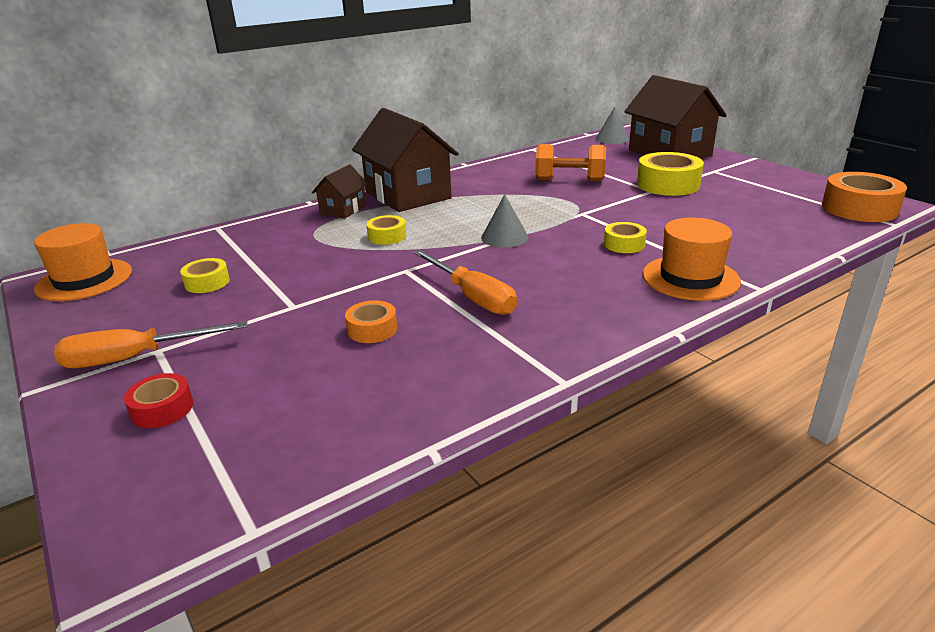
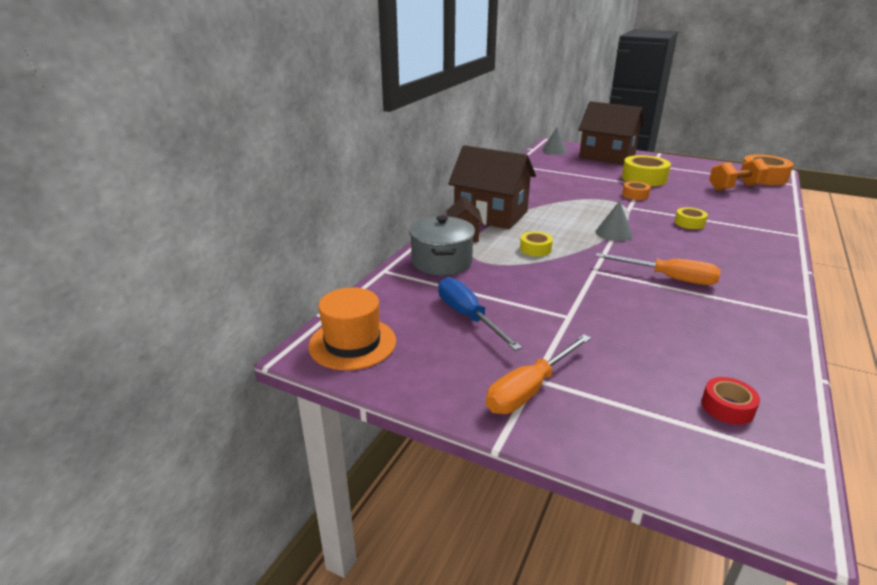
camera: 30 degrees left, 0 degrees up
red tape [124,373,193,428] -> red tape moved to [701,377,760,425]
yellow tape [180,258,230,293] -> blue screwdriver [438,277,522,351]
orange tape [345,300,397,343] -> orange tape moved to [622,181,651,200]
orange dumbbell [535,144,606,181] -> orange dumbbell moved to [709,158,769,191]
orange hat [643,217,741,301] -> none
none -> grey pot [409,215,475,276]

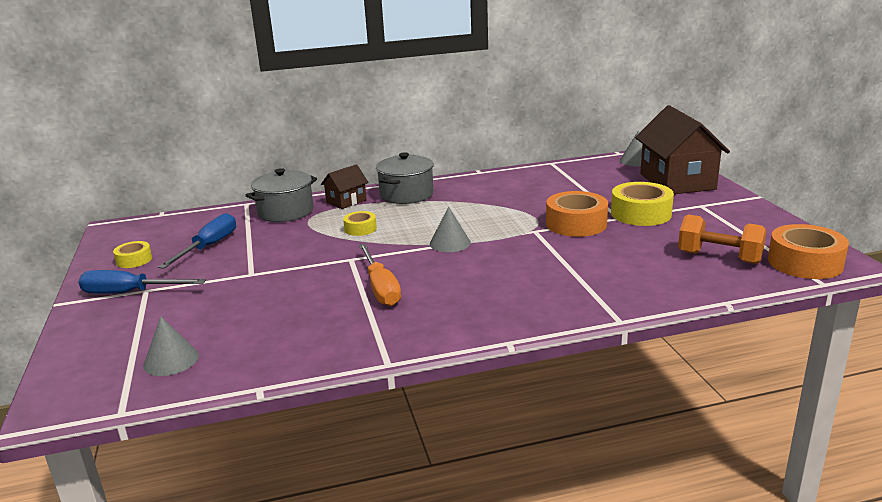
camera: 50 degrees right, 5 degrees down
orange hat [308,287,396,370] -> none
brown house [448,145,536,229] -> grey pot [376,152,434,204]
orange screwdriver [486,334,591,414] -> blue screwdriver [78,270,206,294]
orange tape [622,181,651,200] -> orange tape [546,191,608,237], size x1.84
yellow tape [674,207,708,229] -> yellow tape moved to [113,241,152,268]
red tape [701,377,760,425] -> grey cone [143,316,199,376]

